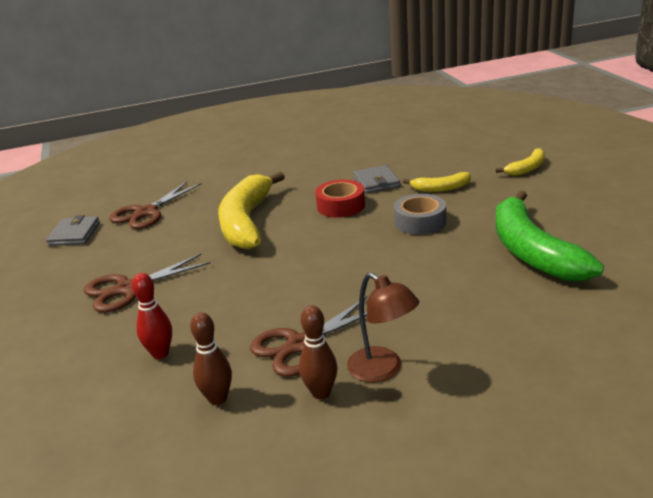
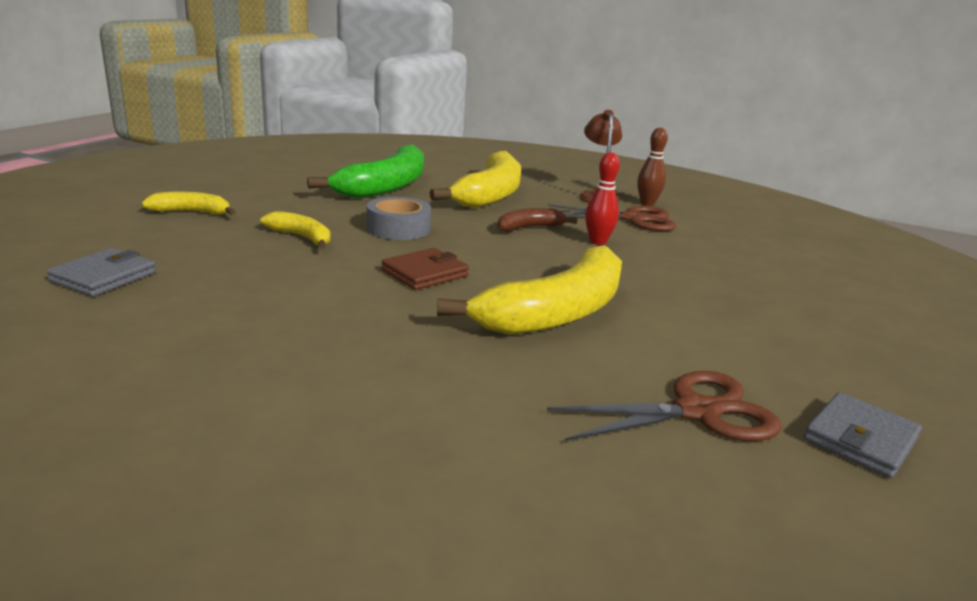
camera: 145 degrees left, 5 degrees down
brown scissors [84,254,210,312] -> none
red bowling pin [132,273,172,359] -> red bowling pin moved to [585,152,620,245]
brown bowling pin [190,312,232,405] -> none
red tape [315,180,365,218] -> brown wallet [381,248,469,290]
grey wallet [353,165,400,193] -> grey wallet moved to [46,248,156,297]
none -> yellow banana [430,151,521,208]
none -> brown banana [497,208,577,231]

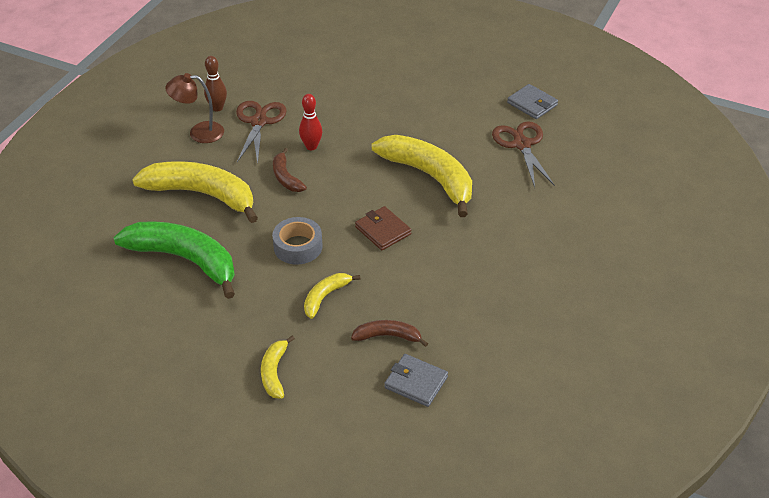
camera: 85 degrees left, 20 degrees up
none -> brown banana [351,320,428,347]

